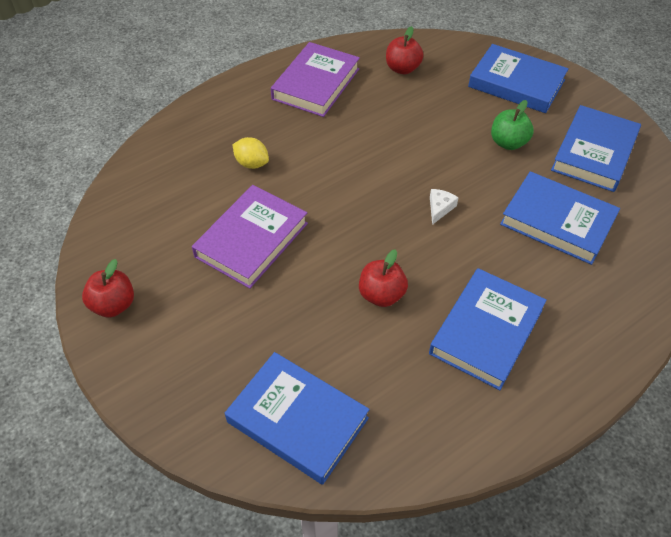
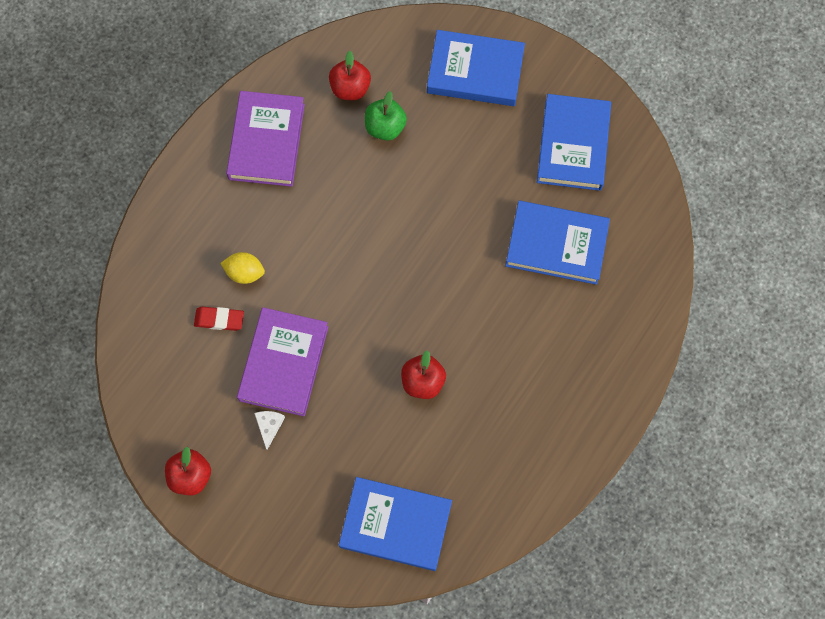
camera: 20 degrees left, 20 degrees up
blue book [429,268,547,390] -> none
white cheese [430,189,459,225] -> white cheese moved to [254,411,285,450]
green apple [491,100,534,150] -> green apple moved to [365,91,407,141]
none -> red eraser [194,307,244,331]

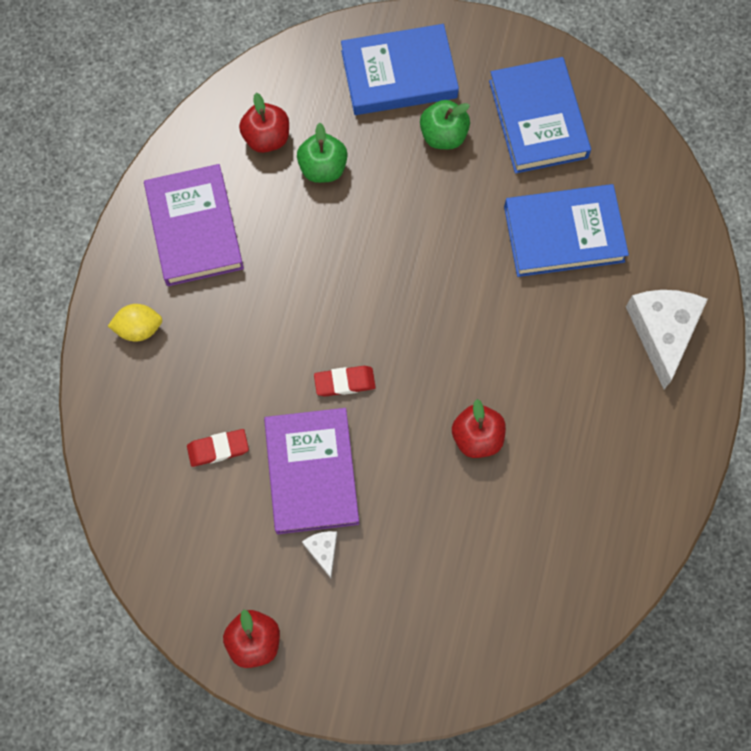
camera: 20 degrees left, 0 degrees up
yellow lemon [221,252,265,284] -> yellow lemon moved to [108,304,162,342]
blue book [339,477,452,571] -> none
none -> red eraser [314,366,376,397]
none -> green apple [420,100,470,149]
none -> white cheese [626,290,708,389]

